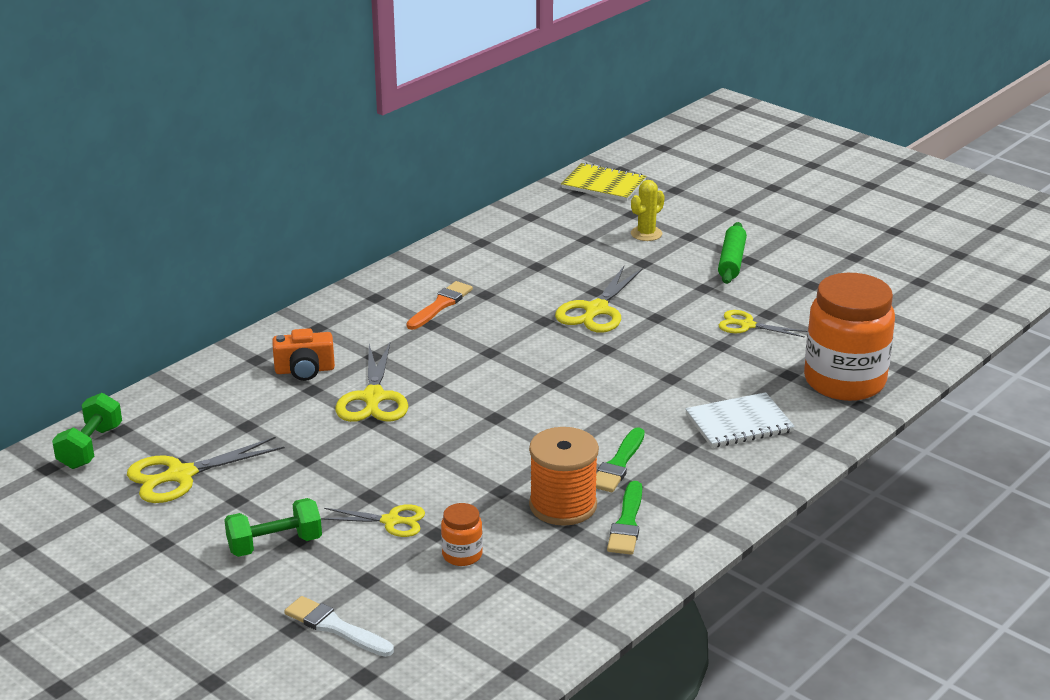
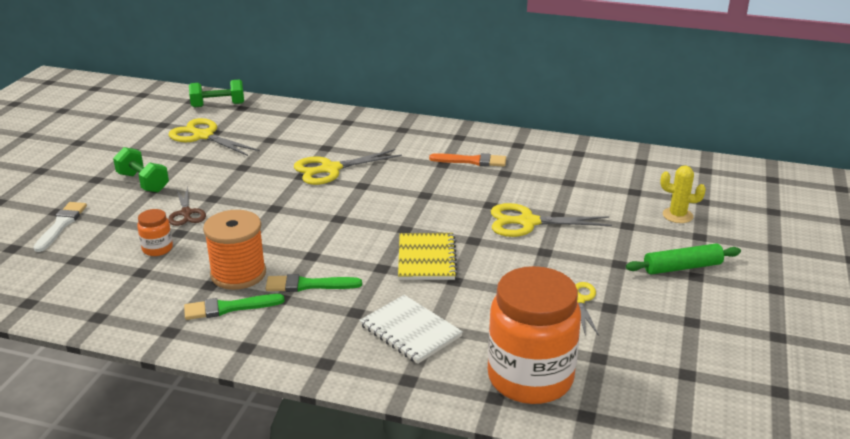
camera: 65 degrees right, 0 degrees up
orange camera [272,328,335,381] -> none
yellow scissors [321,504,425,537] -> brown scissors [168,186,206,226]
yellow notebook [561,163,646,201] -> yellow notebook moved to [398,233,458,280]

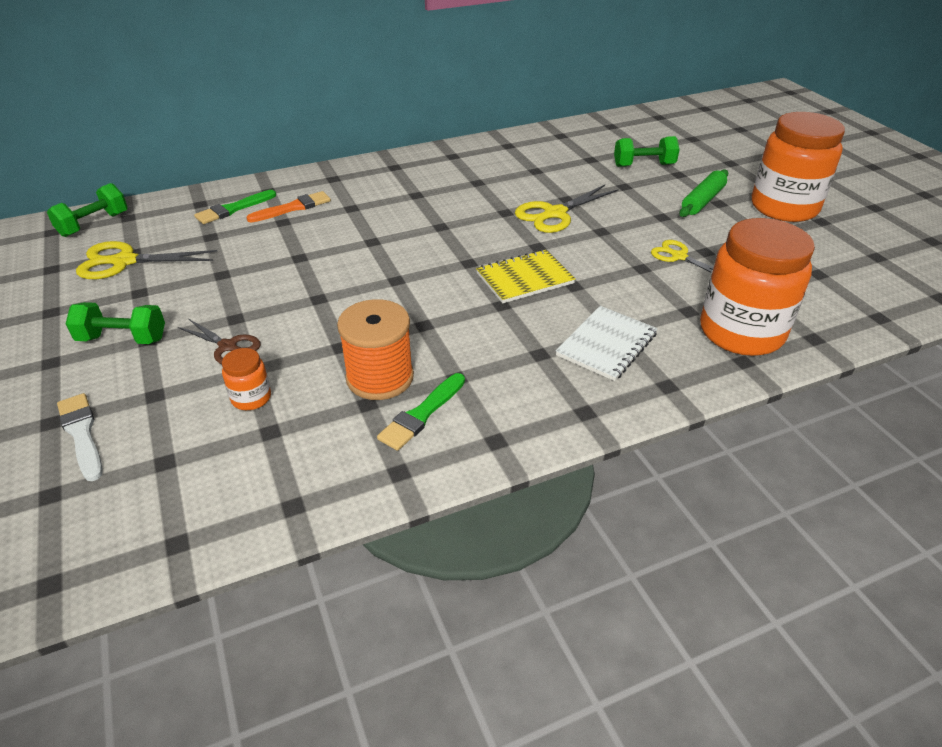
camera: 40 degrees left, 10 degrees up
green brush [266,274,362,292] -> green brush moved to [194,190,276,224]
yellow scissors [294,149,402,185] -> none
white notebook [359,295,463,364] -> white notebook turned 60 degrees counterclockwise [556,306,658,381]
yellow notebook [398,233,458,280] -> yellow notebook turned 75 degrees counterclockwise [476,250,576,303]
orange brush [429,153,506,167] -> orange brush moved to [246,191,331,223]
yellow cactus [660,166,706,223] -> green dumbbell [614,136,680,167]
none -> orange jar [752,112,845,222]

